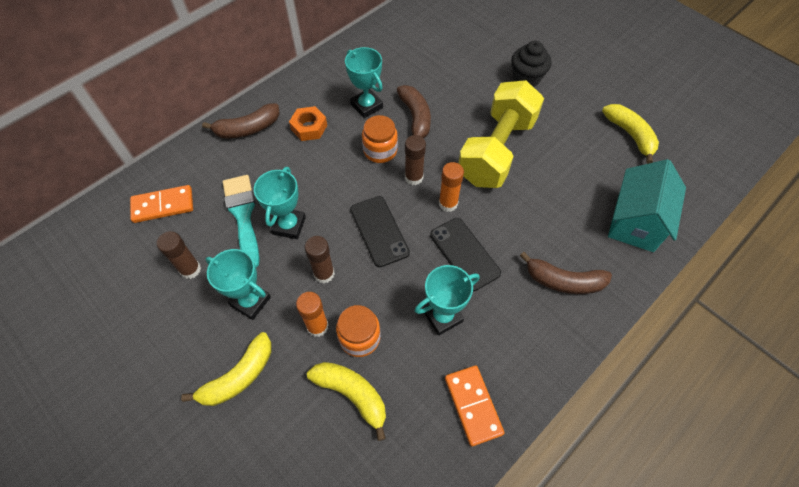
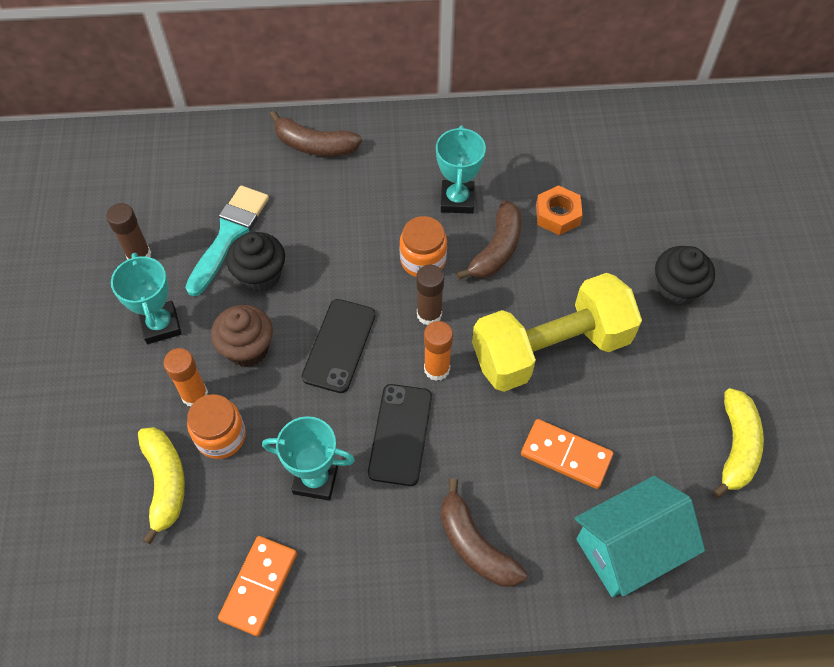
camera: 40 degrees right, 0 degrees up
orange domino [130,185,193,223] -> orange domino moved to [521,419,614,489]
yellow banana [181,332,272,406] -> none
turquoise trophy [254,167,306,239] -> black cupcake [226,232,285,292]
orange nut [289,106,327,141] -> orange nut moved to [536,185,583,235]
brown glue stick [304,236,335,283] -> brown cupcake [211,305,273,367]

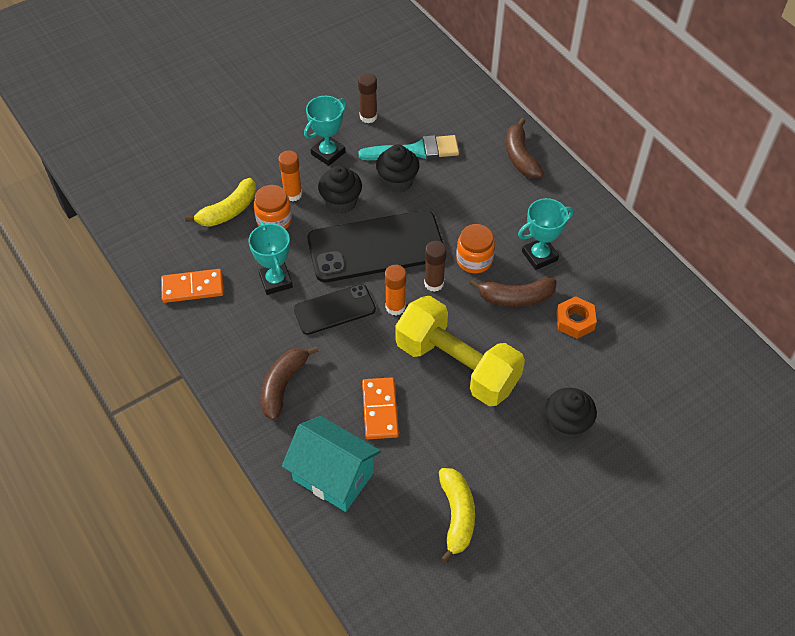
camera: 60 degrees right, 5 degrees down
brown cupcake [211,305,273,367] -> black cupcake [318,165,362,214]
black phone [301,299,376,393] -> black phone [308,210,443,282], size x1.77
yellow banana [713,388,764,498] -> yellow banana turned 75 degrees counterclockwise [439,468,475,563]

